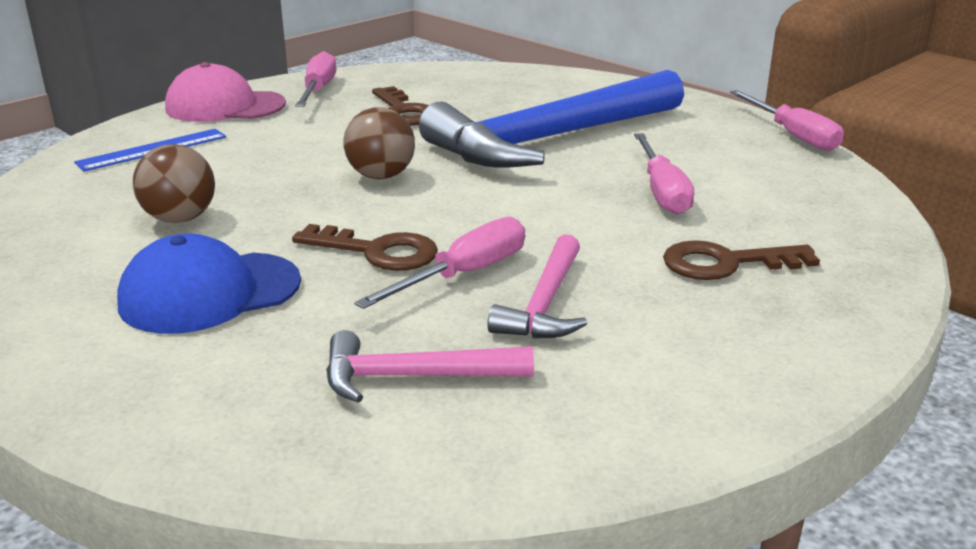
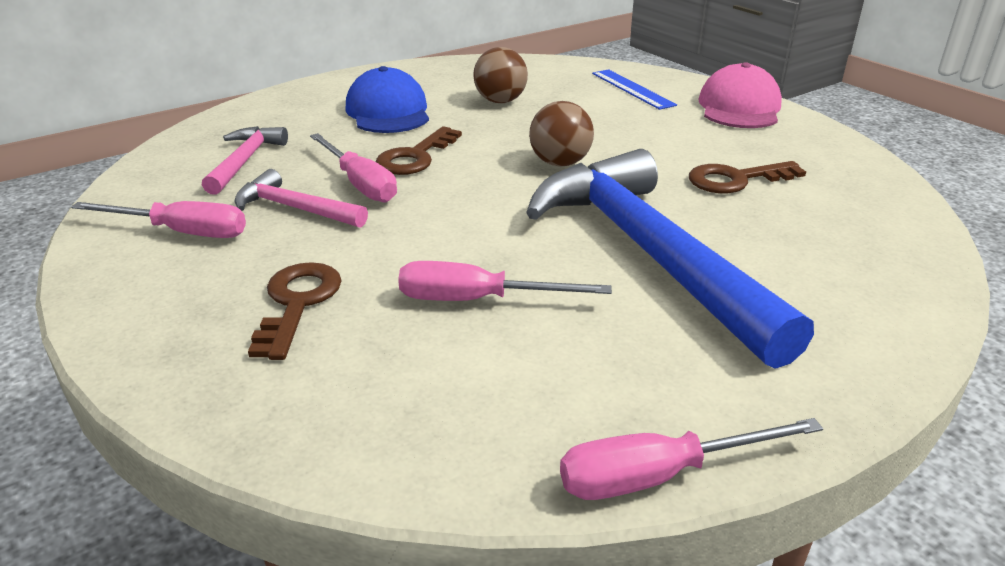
camera: 100 degrees right, 5 degrees up
pink screwdriver [295,51,336,107] -> pink screwdriver moved to [71,201,246,238]

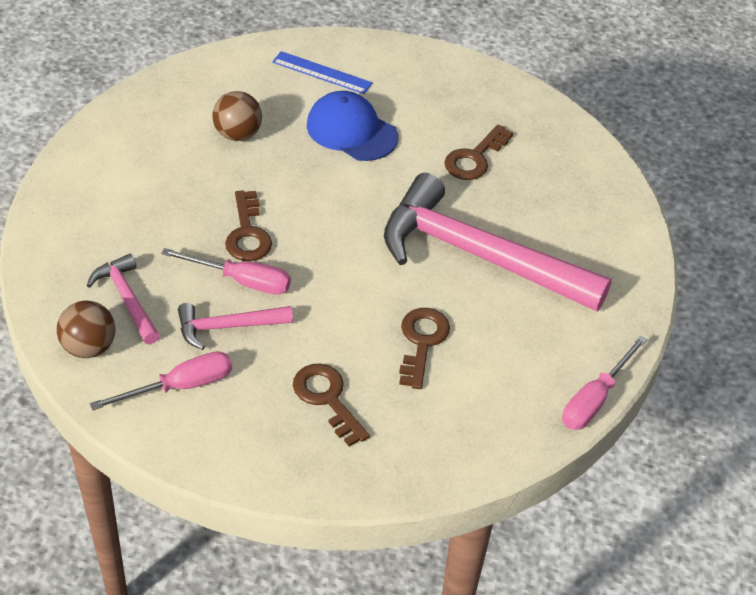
camera: 40 degrees left, 15 degrees up
blue cap [346,66,429,133] -> blue cap moved to [307,91,398,161]
pink screwdriver [398,261,612,301] -> brown key [399,308,450,389]
blue hammer [526,149,814,369] -> pink hammer [384,173,612,311]
brown ball [529,101,594,167] -> brown ball moved to [57,301,116,358]
pink cap [698,62,782,128] -> none

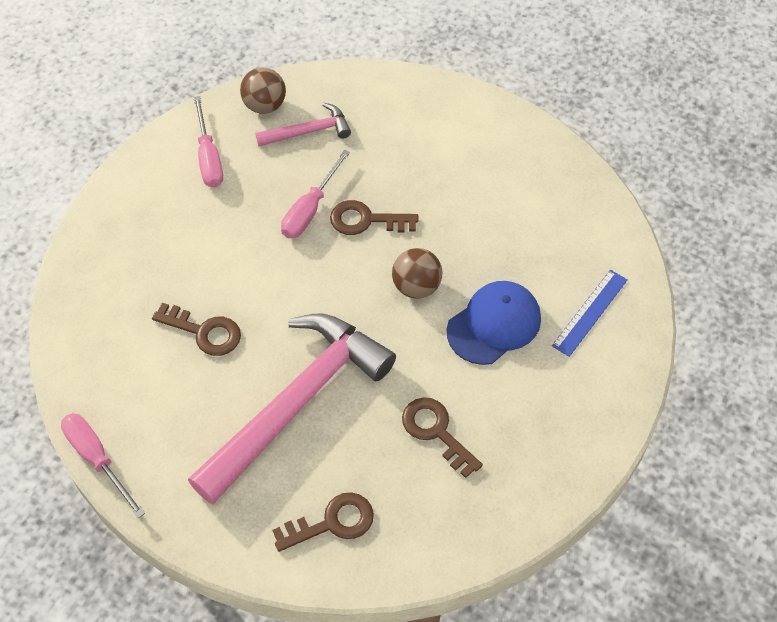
camera: 105 degrees right, 10 degrees up
pink hammer [178,303,293,350] -> none
brown ball [212,91,262,141] -> brown ball moved to [392,248,442,299]
brown key [293,364,370,447] -> brown key moved to [273,492,374,552]

